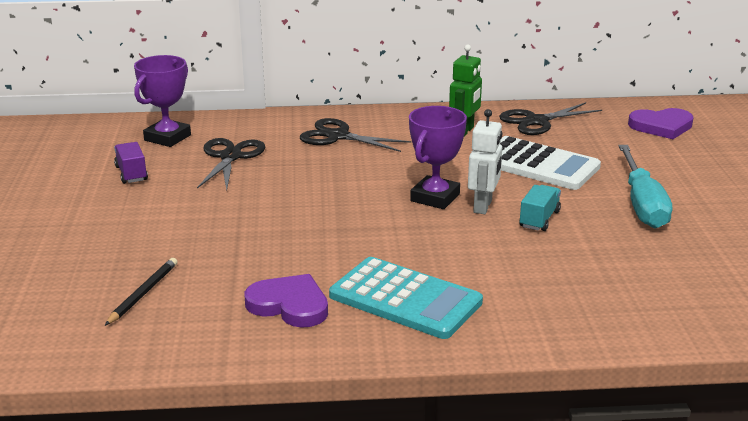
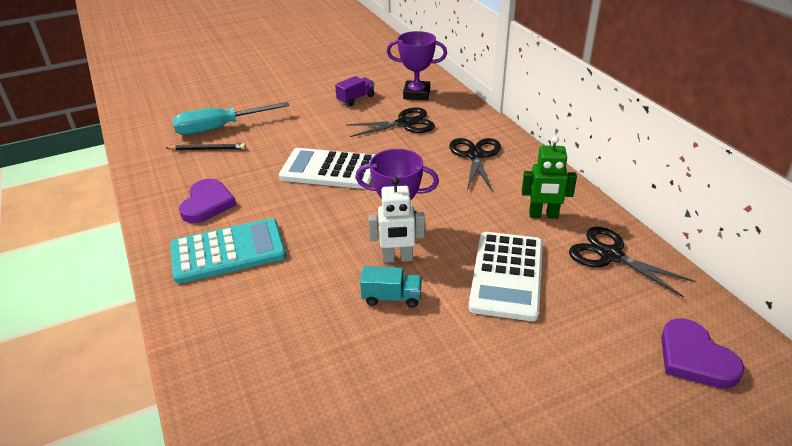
camera: 70 degrees right, 10 degrees up
turquoise calculator [329,257,483,339] -> turquoise calculator turned 120 degrees counterclockwise [170,218,286,284]
turquoise screwdriver [618,145,672,228] -> turquoise screwdriver moved to [172,102,290,135]
none -> white calculator [279,148,374,189]

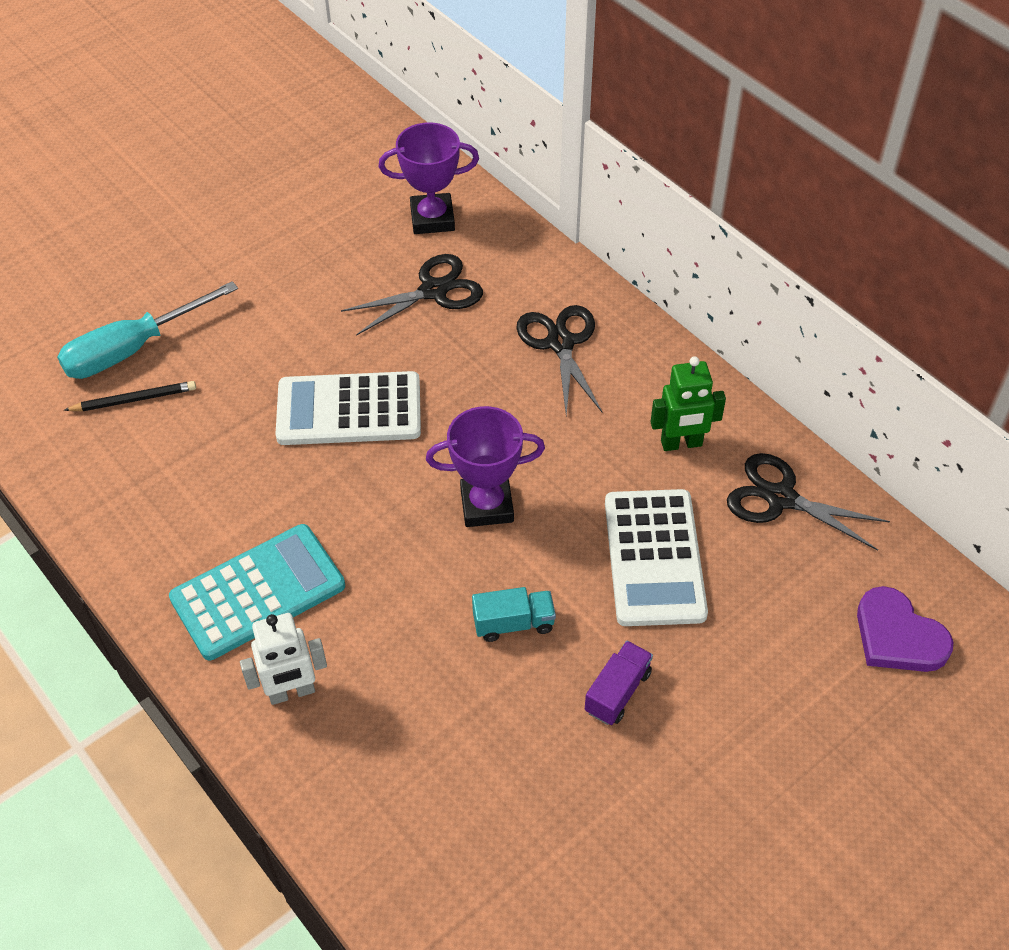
camera: 15 degrees left, 15 degrees up
purple heart [179,179,236,223] -> none
purple truck [335,76,374,106] -> purple truck moved to [585,641,653,725]
white robot [369,177,425,263] -> white robot moved to [240,613,327,705]

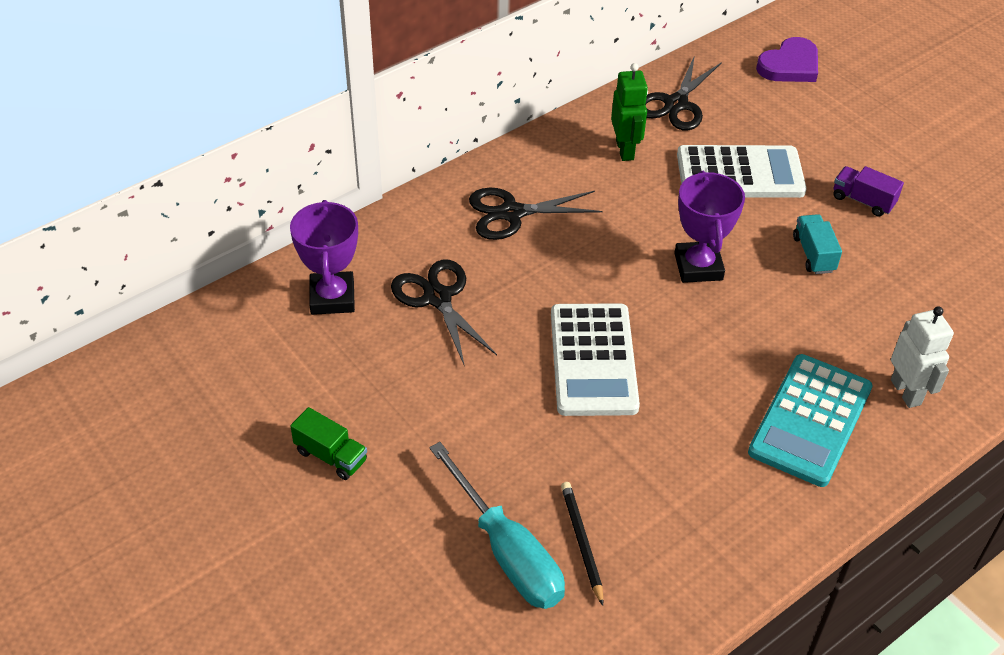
camera: 90 degrees left, 5 degrees down
turquoise calculator [169,524,345,660] -> turquoise calculator turned 120 degrees counterclockwise [748,354,873,487]
none -> green truck [290,407,367,480]

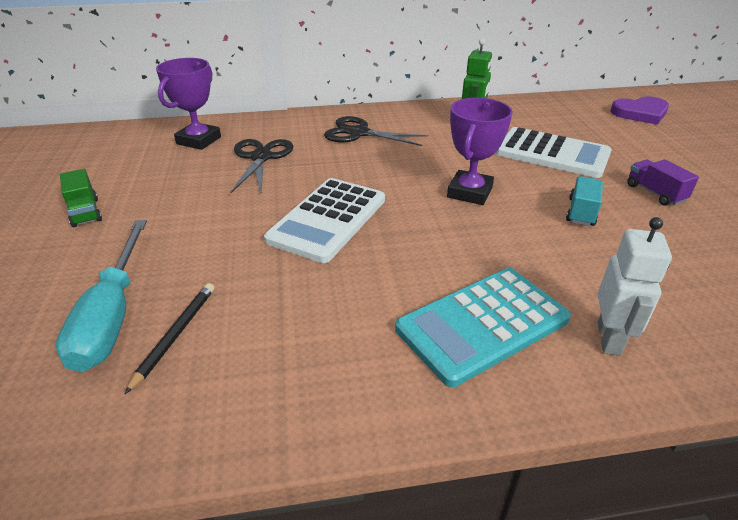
camera: 30 degrees right, 10 degrees down
black scissors [645,55,722,130] -> none

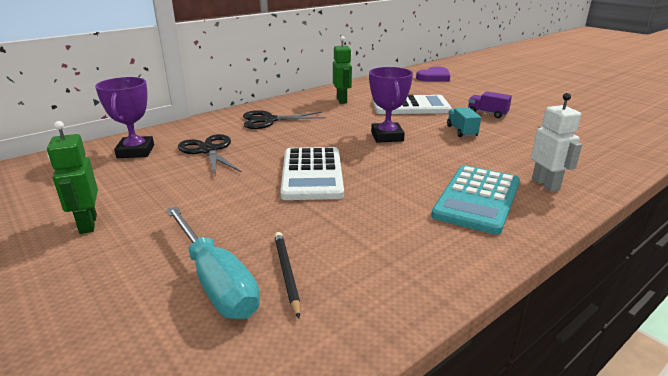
camera: 30 degrees left, 10 degrees down
green truck [60,169,102,227] -> green robot [47,121,98,234]

